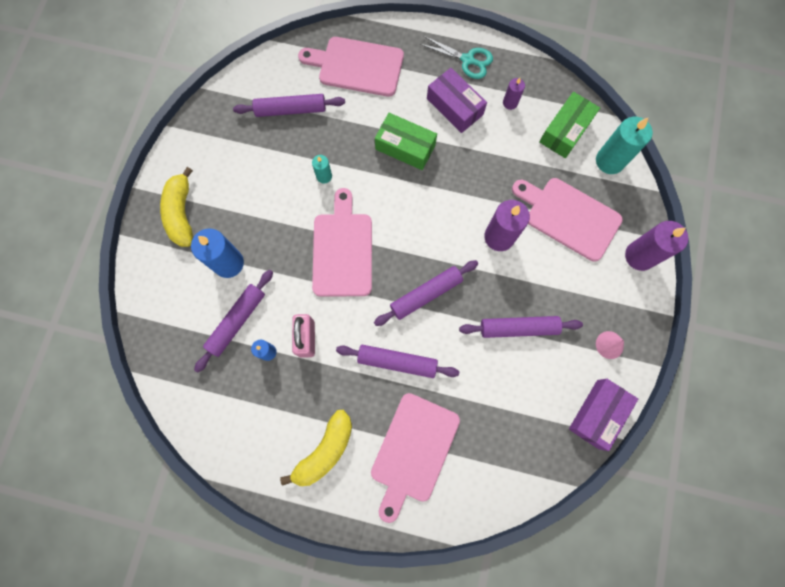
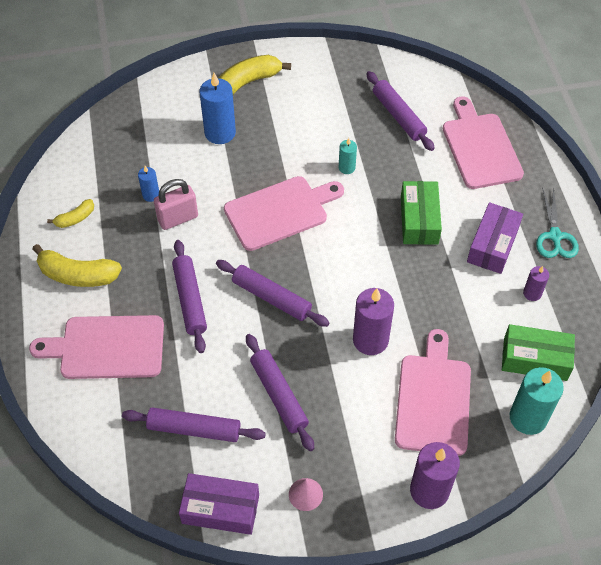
camera: 65 degrees right, 20 degrees down
purple rolling pin [194,270,273,372] -> purple rolling pin moved to [122,407,266,442]
none -> yellow banana [47,199,94,228]

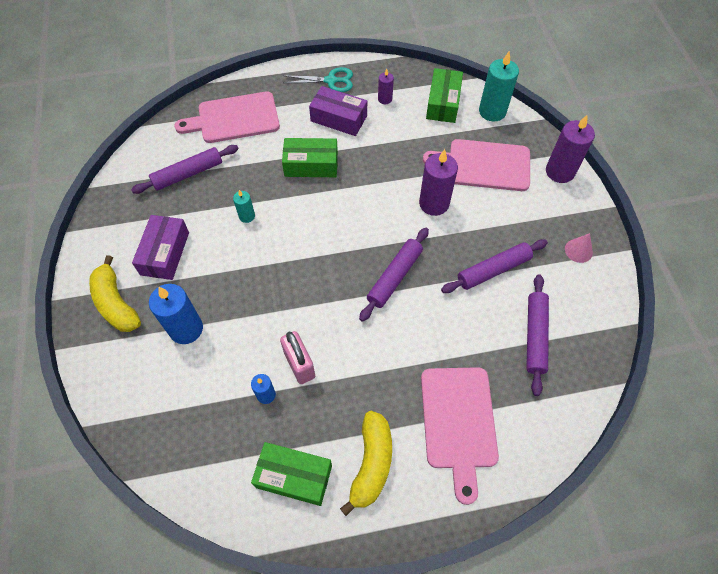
camera: 90 degrees left, 5 degrees up
yellow banana [47,199,94,228] -> green box [251,442,332,506]
purple rolling pin [172,240,207,353] -> none
purple box [179,473,259,535] -> purple box moved to [132,215,189,280]
pink cutting board [224,176,344,251] -> none

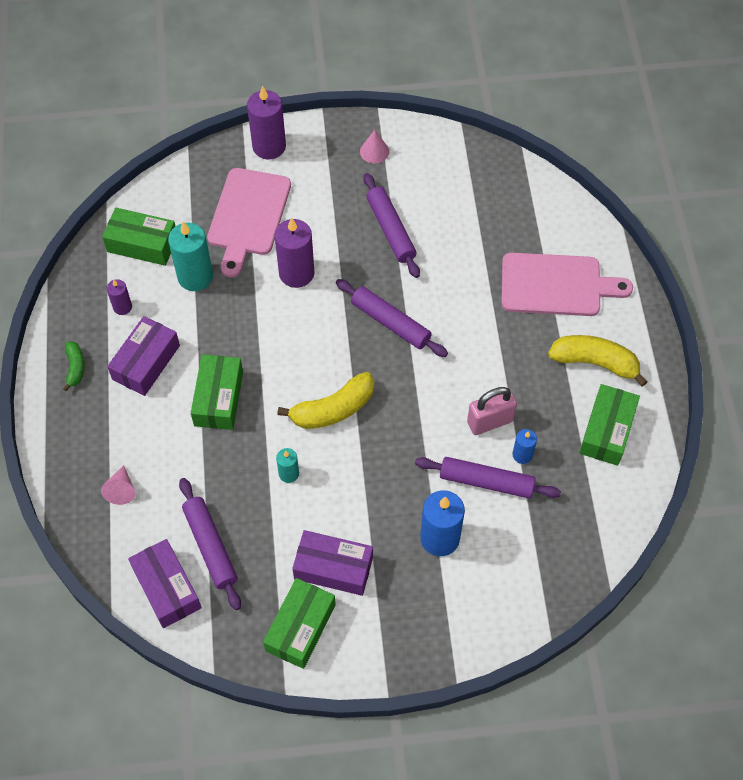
camera: 85 degrees left, 0 degrees up
yellow banana [89,255,141,332] -> yellow banana moved to [277,372,374,429]
pink cutting board [174,91,280,143] -> pink cone [101,465,136,505]
turquoise scissors [284,67,353,92] -> green banana [63,342,85,391]
turquoise candle [479,51,519,122] -> turquoise candle moved to [168,222,213,291]
purple rolling pin [526,274,549,396] -> purple rolling pin moved to [415,457,561,498]
none -> purple box [128,539,202,628]
none -> green box [263,578,336,669]

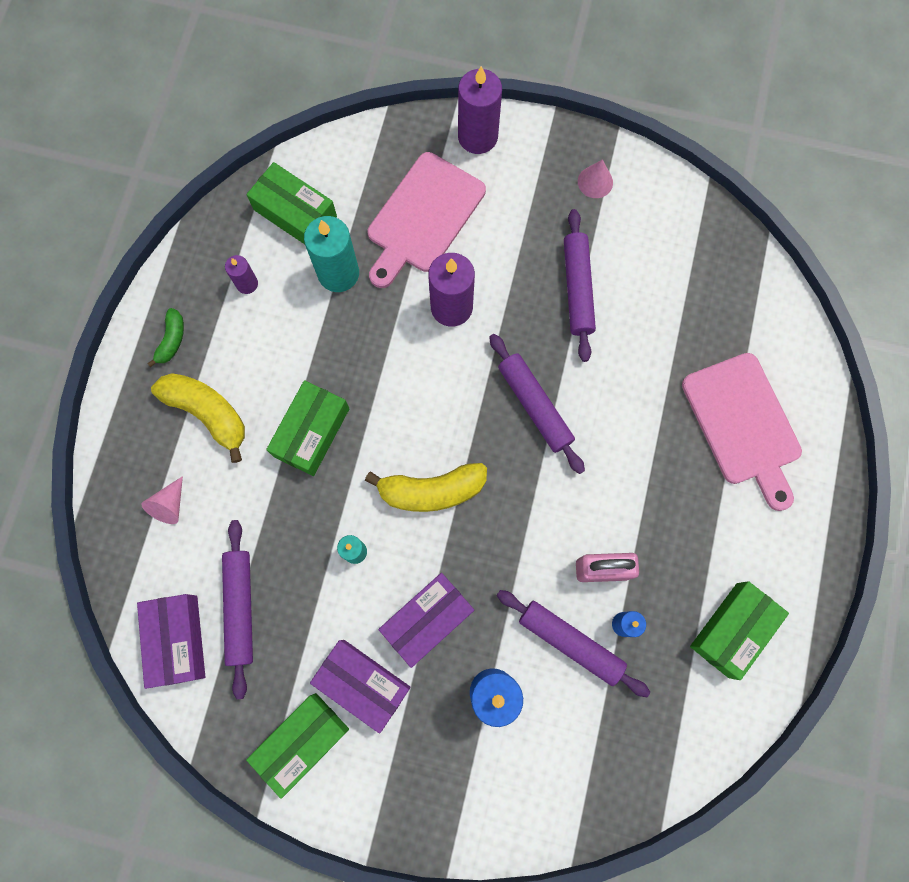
camera: 20 degrees right, 15 degrees up
purple box [107,316,180,396] -> purple box moved to [379,573,474,668]
pink cutting board [501,252,633,316] -> pink cutting board turned 45 degrees clockwise [682,353,802,511]
yellow banana [548,335,648,387] -> yellow banana moved to [151,373,245,463]

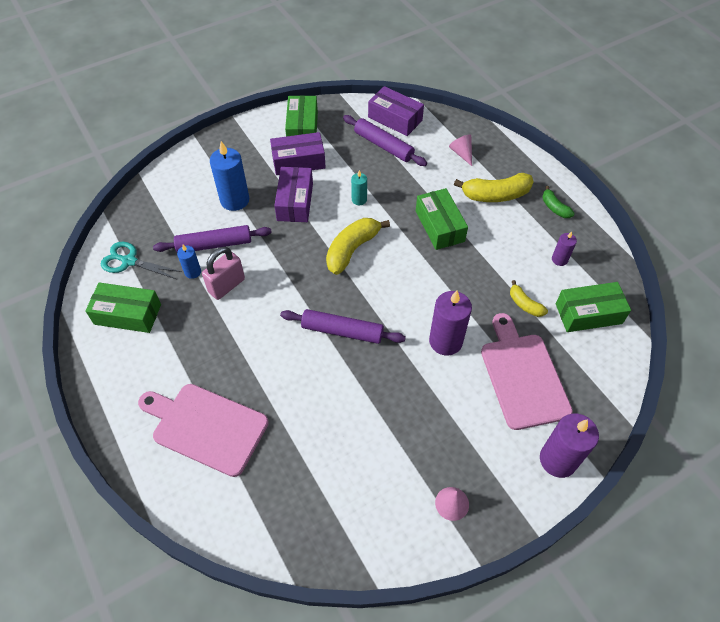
camera: 135 degrees right, 20 degrees down
turquoise candle [304,216,359,292] -> yellow banana [510,280,548,317]
purple rolling pin [564,209,596,362] -> none
green box [690,581,789,680] -> green box turned 75 degrees counterclockwise [85,282,161,333]
none -> turquoise scissors [101,242,182,279]

